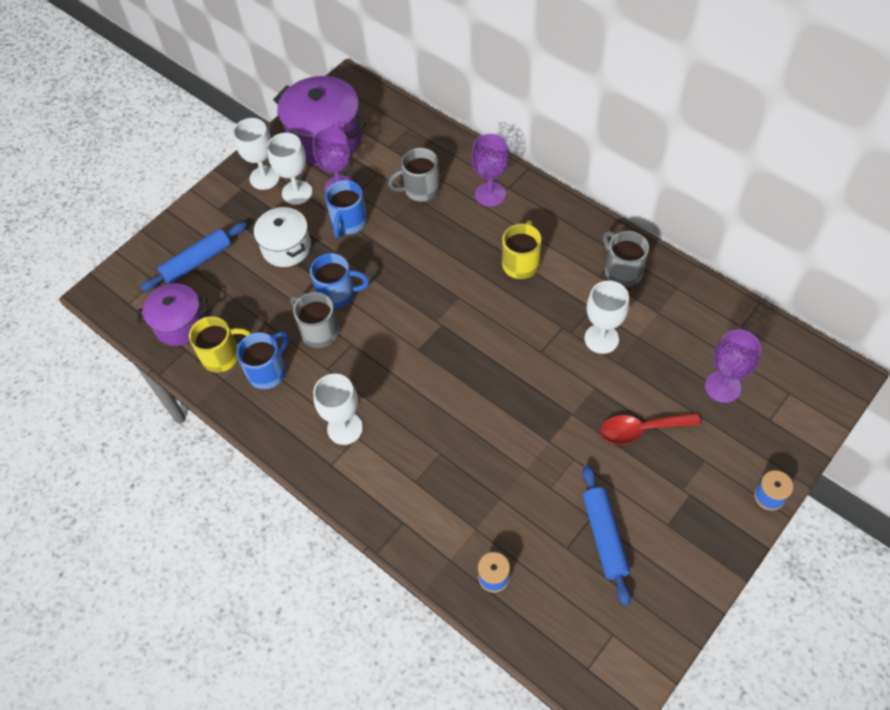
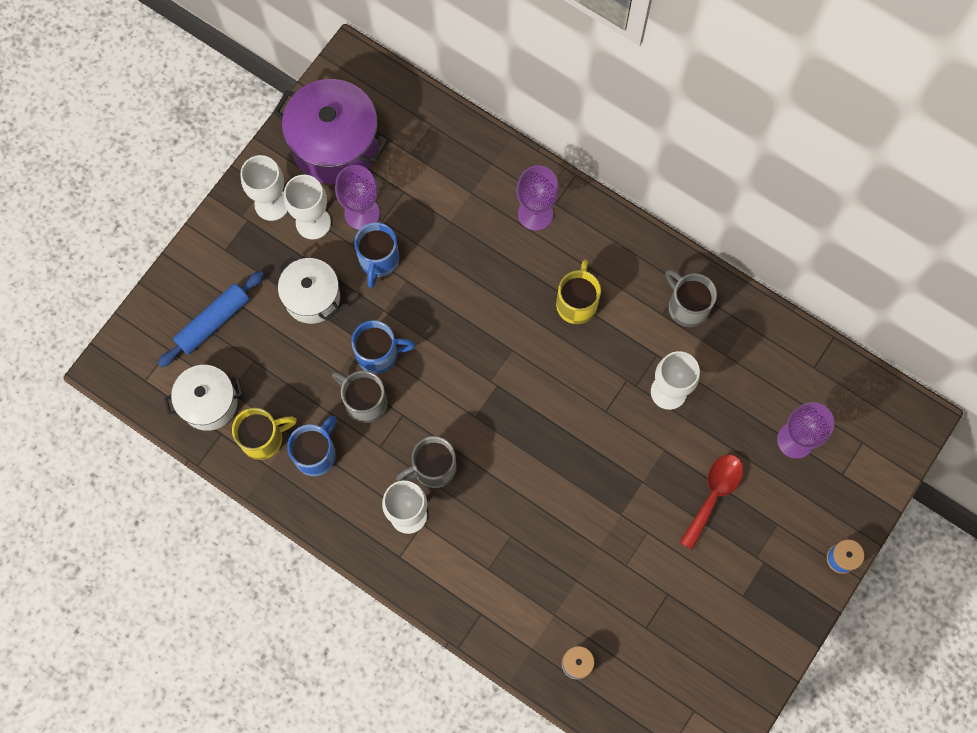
camera: 10 degrees left, 15 degrees up
purple pot [137,283,208,346] -> white pot [164,365,243,431]
grey mug [388,148,440,202] -> grey mug moved to [396,436,457,488]
blue rolling pin [582,465,631,606] -> none
red spoon [600,413,701,444] -> red spoon turned 135 degrees clockwise [680,455,743,550]

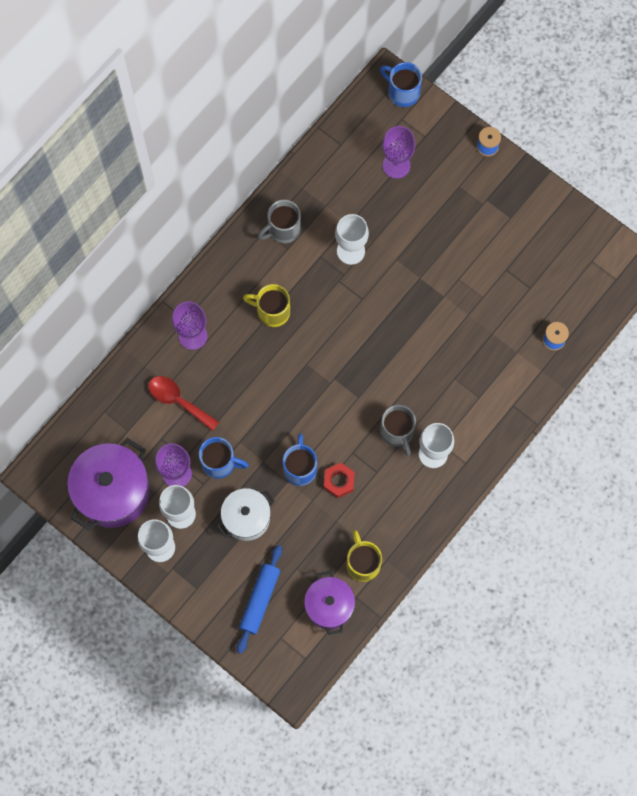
camera: 85 degrees left, 0 degrees up
blue rolling pin [158,271,264,368] -> blue rolling pin turned 60 degrees clockwise [237,545,282,654]
white pot [164,365,243,431] -> purple pot [304,571,355,635]
blue mug [287,416,336,476] -> blue mug moved to [380,62,422,107]
grey mug [332,371,387,423] -> red nut [324,463,355,498]
red spoon [680,455,743,550] -> red spoon moved to [149,376,219,431]

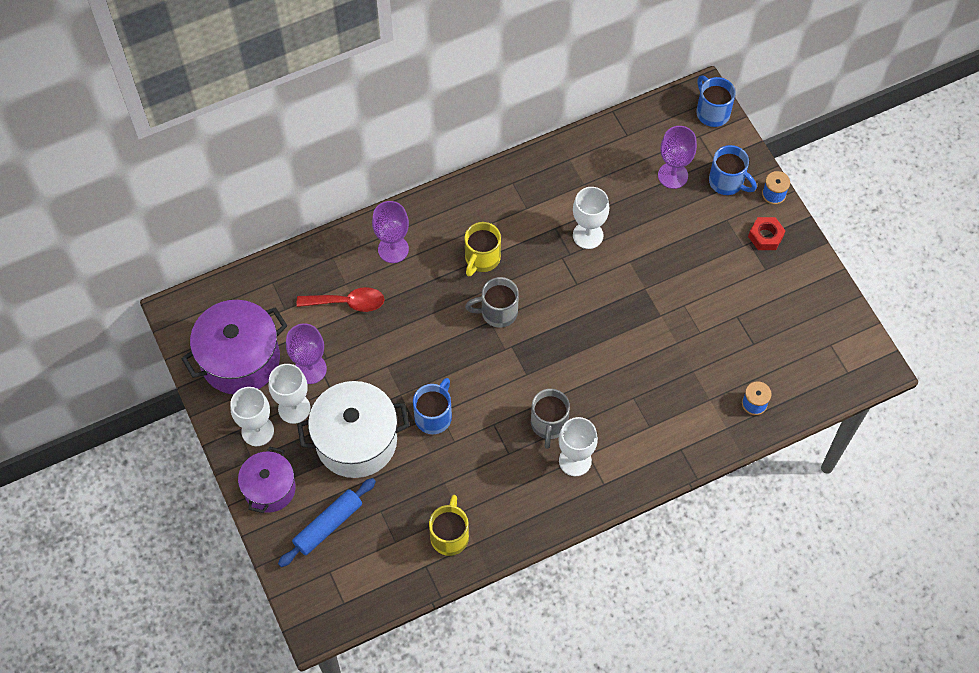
camera: 25 degrees right, 10 degrees down
red spoon [149,376,219,431] -> red spoon turned 120 degrees clockwise [297,287,384,312]
blue mug [199,437,249,479] -> blue mug moved to [709,145,757,195]
white pot [217,488,275,541] -> white pot [297,381,409,478], size x1.59
yellow mug [243,284,290,327] -> yellow mug turned 105 degrees counterclockwise [465,222,501,277]
grey mug [257,200,301,243] -> grey mug moved to [465,277,519,328]
purple pot [304,571,355,635] -> purple pot moved to [238,447,296,513]
red nut [324,463,355,498] -> red nut moved to [748,217,785,250]

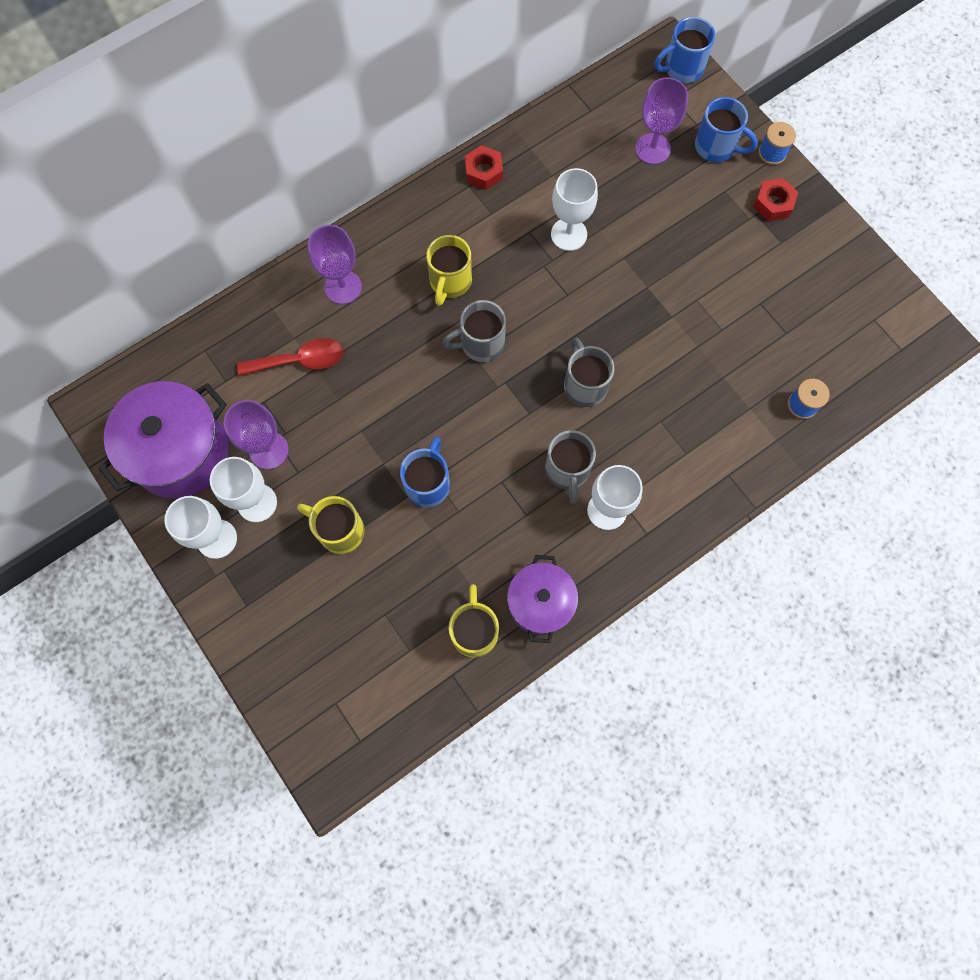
camera: 10 degrees left, 10 degrees up
purple pot [238,447,296,513] -> purple pot moved to [507,555,578,643]
blue rolling pin [278,478,376,567] -> none
white pot [297,381,409,478] -> yellow mug [297,496,365,554]
blue mug [697,75,736,127] -> blue mug turned 75 degrees counterclockwise [654,17,715,83]
none -> red nut [465,145,503,190]
none -> grey mug [564,338,614,407]

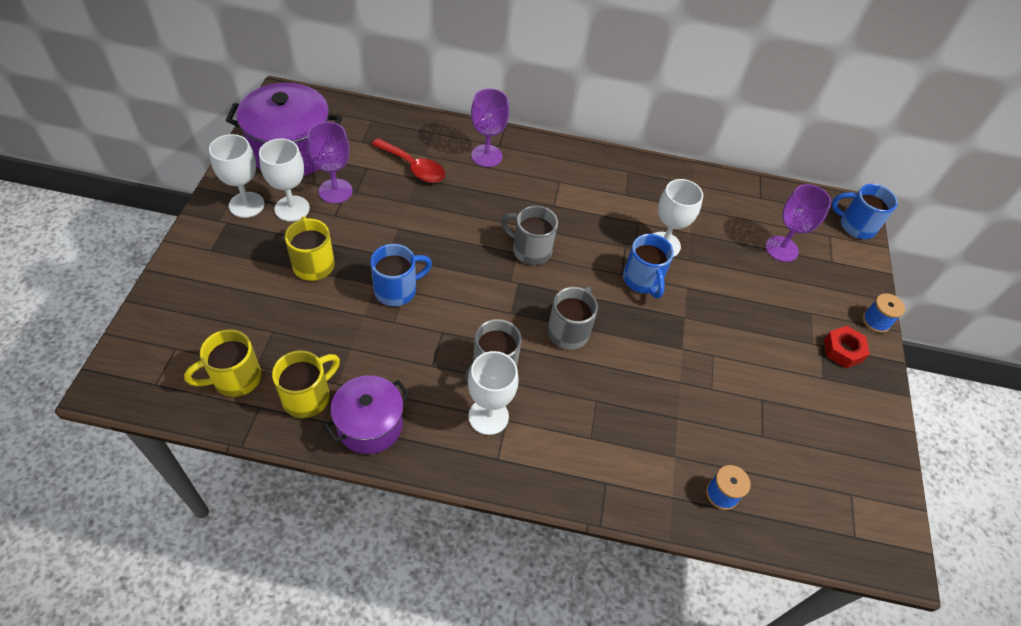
camera: 40 degrees right, 20 degrees down
yellow mug [426,235,472,306] -> yellow mug moved to [184,329,261,397]
red nut [465,145,503,190] -> none
blue mug [695,97,758,162] -> blue mug moved to [623,234,674,298]

